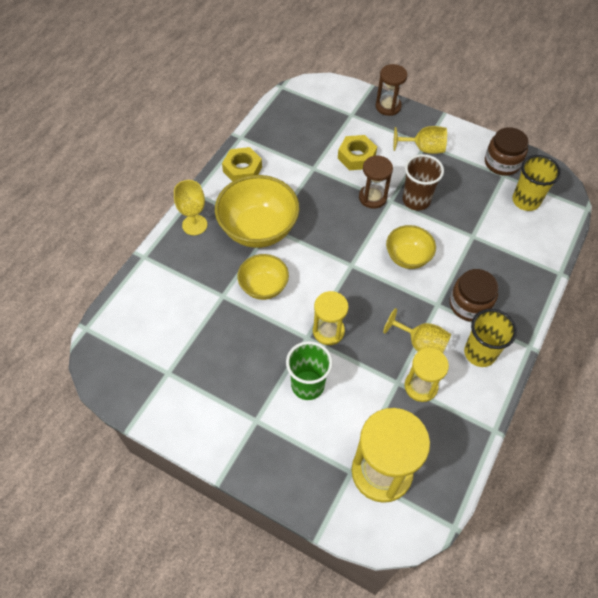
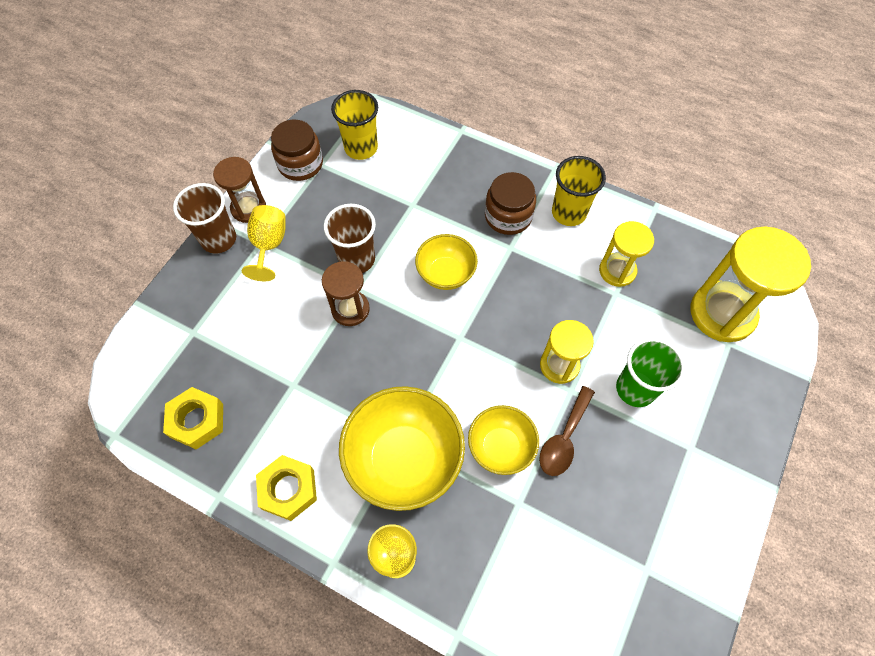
camera: 90 degrees left, 5 degrees up
yellow nut [338,135,377,170] -> yellow nut moved to [163,387,223,449]
brown hourglass [376,64,407,116] -> brown hourglass moved to [213,157,266,223]
yellow goblet [383,308,451,353] -> none
none -> brown cup [173,183,236,253]
none -> brown spoon [539,386,595,476]

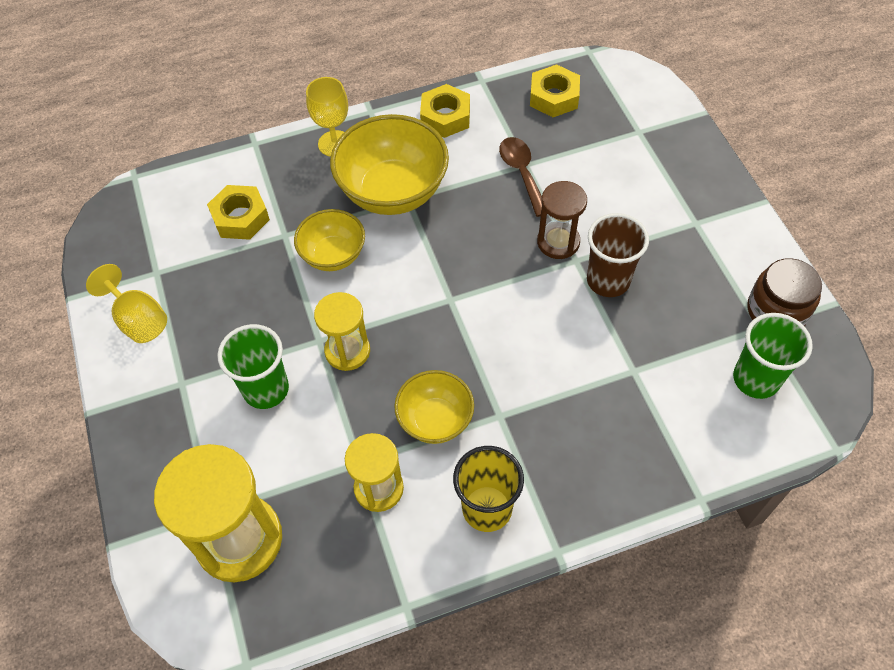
camera: 135 degrees right, 5 degrees down
brown cup [173,183,236,253] -> none
brown hourglass [213,157,266,223] -> none
yellow goblet [242,205,286,281] -> yellow goblet moved to [86,264,167,343]
yellow cup [331,90,378,160] -> green cup [733,313,813,399]
yellow bowl [415,234,478,290] -> yellow bowl moved to [394,370,474,444]
brown jar [485,172,536,235] -> none
brown spoon [539,386,595,476] -> brown spoon moved to [499,137,542,217]
none -> yellow nut [207,185,270,240]

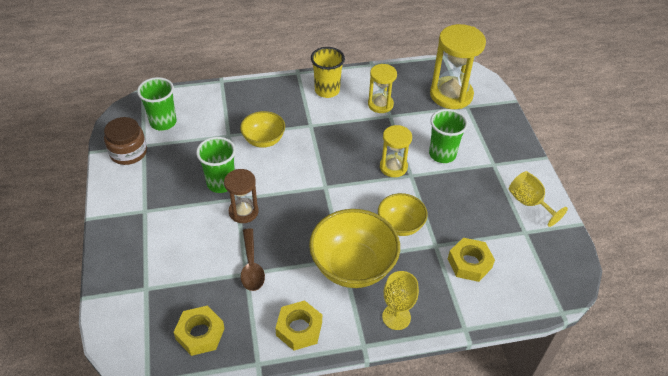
camera: 175 degrees left, 10 degrees down
yellow bowl [394,370,474,444] -> yellow bowl moved to [240,111,285,148]
brown cup [587,213,649,297] -> green cup [196,137,236,193]

